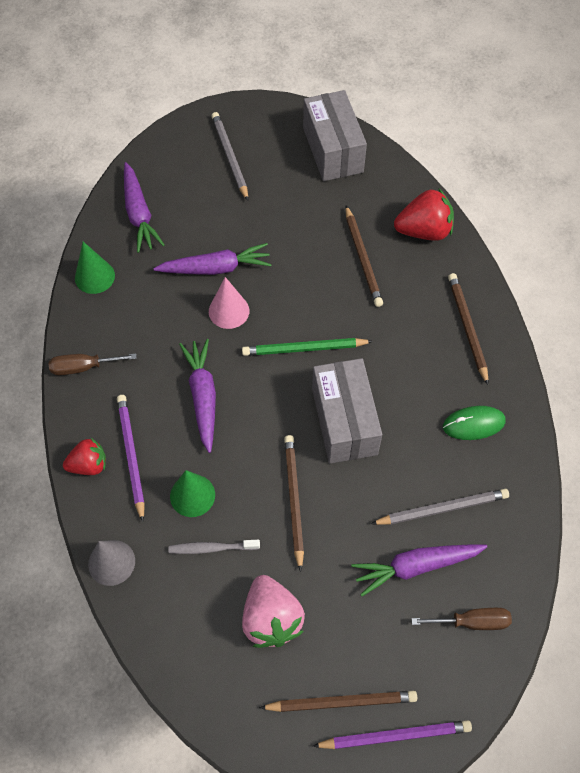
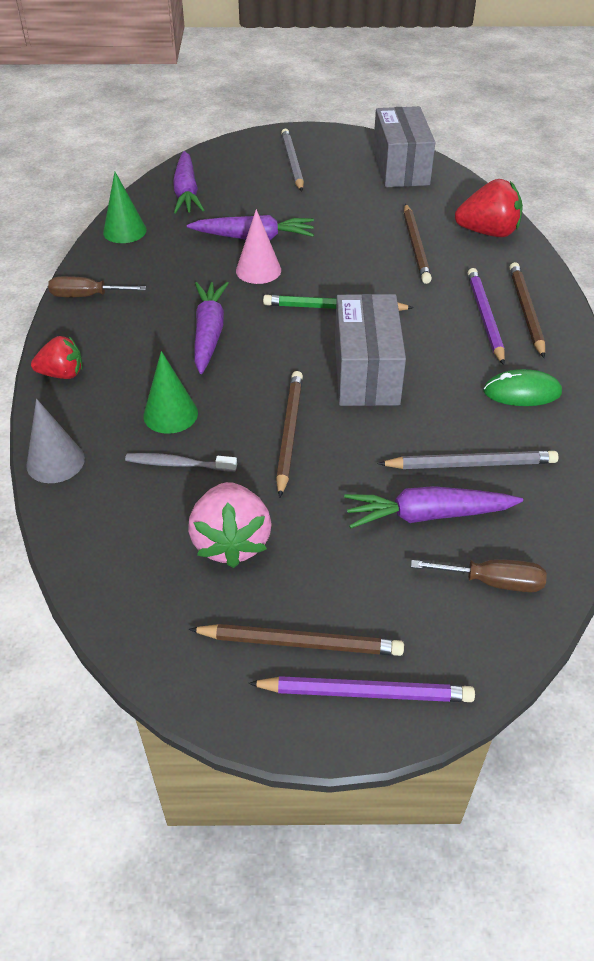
camera: 10 degrees right, 15 degrees down
purple pencil [117,395,145,522] -> purple pencil moved to [467,268,505,365]

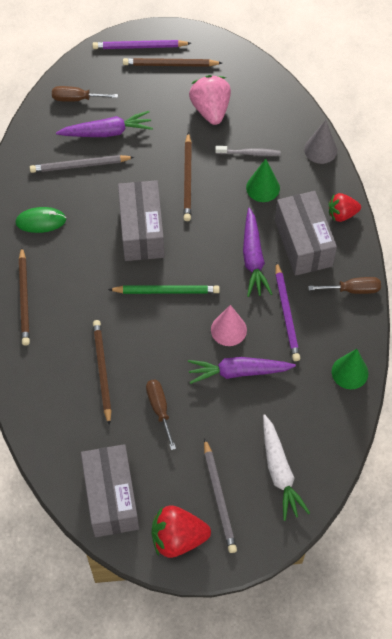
camera: 175 degrees right, 15 degrees up
purple carrot [173,151,204,214] -> none
red strawberry [455,179,523,237] -> red strawberry moved to [151,505,211,558]
purple pencil [467,268,505,365] -> purple pencil moved to [275,261,301,361]
none -> brown screwdriver [146,380,176,450]
none -> white carrot [263,415,310,521]
none -> grey box [275,191,337,276]

